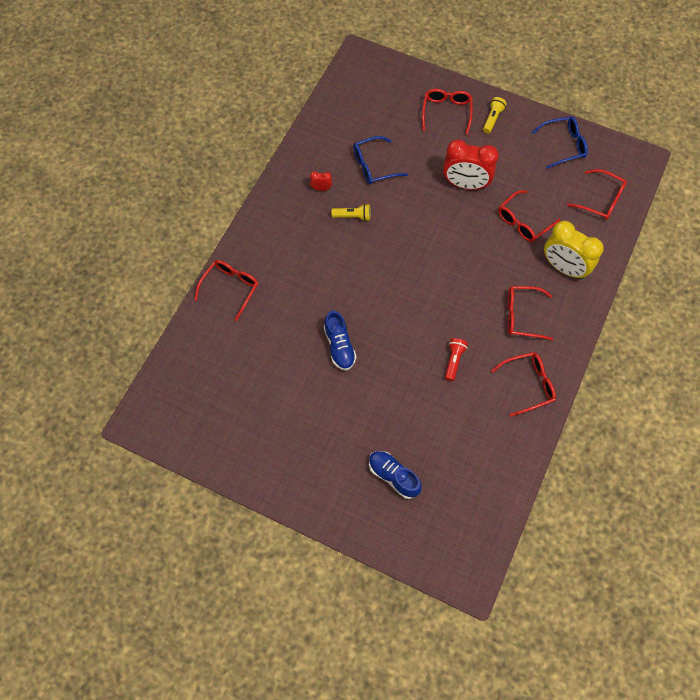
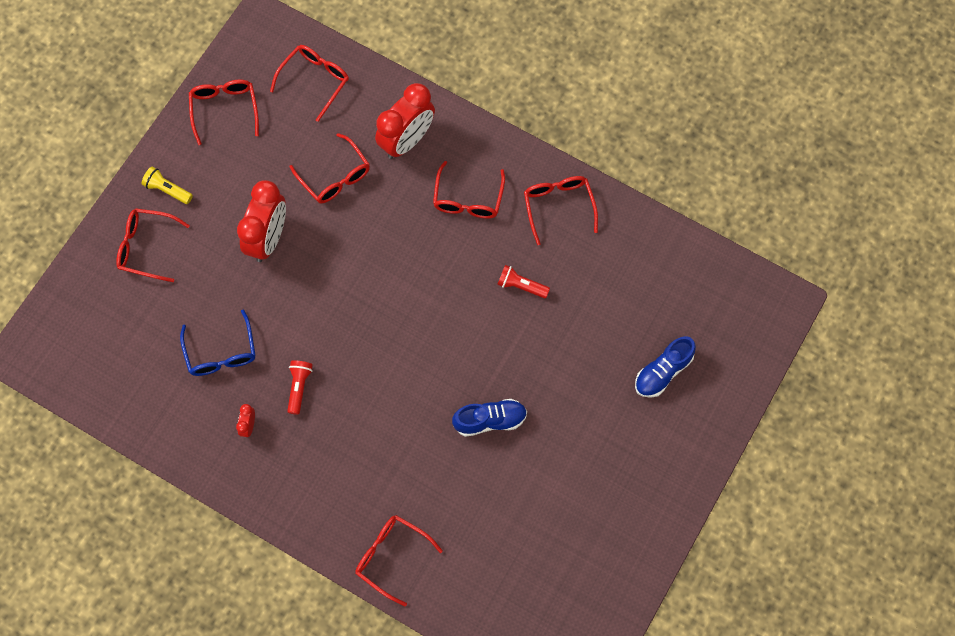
camera: 85 degrees left, 5 degrees up
yellow flashlight [331,204,370,221] -> red flashlight [287,360,313,415]
blue glasses [531,116,588,169] -> red glasses [189,80,259,145]
yellow clock [544,221,604,279] -> red clock [375,83,435,159]

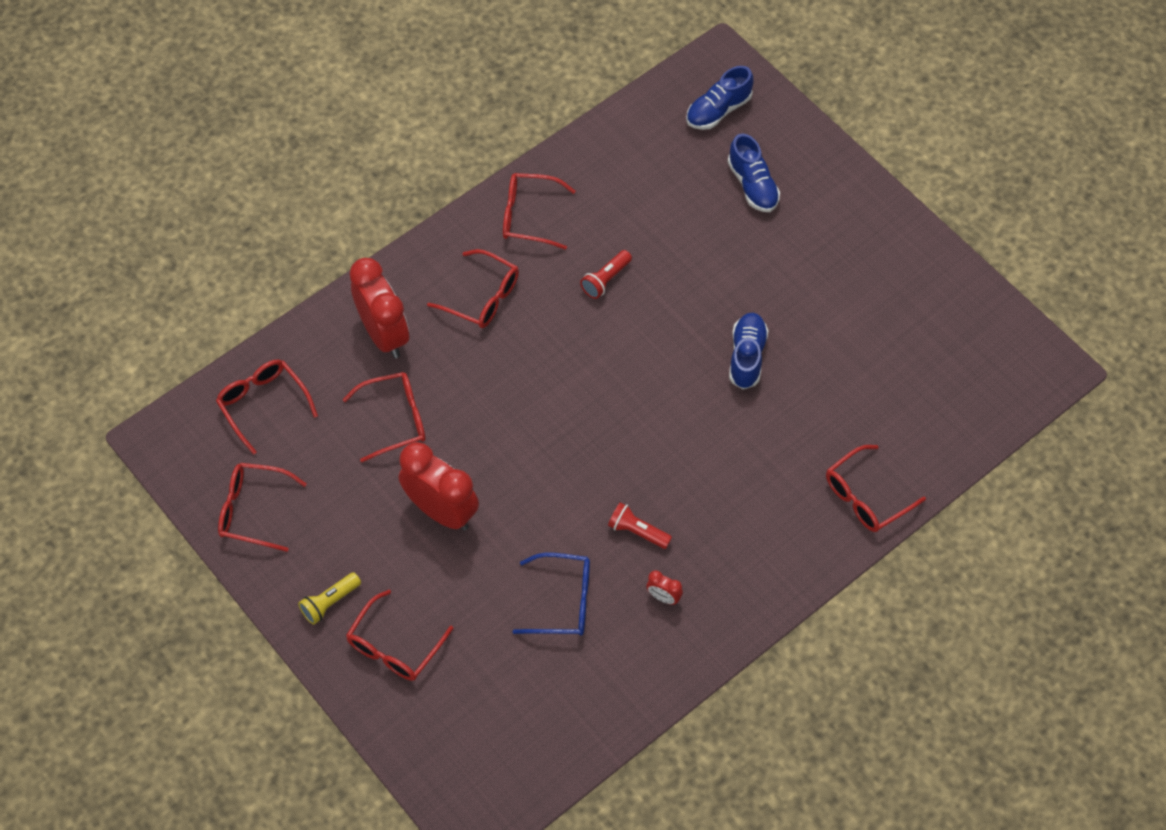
camera: 70 degrees left, 10 degrees down
none -> blue shoe [686,66,754,130]

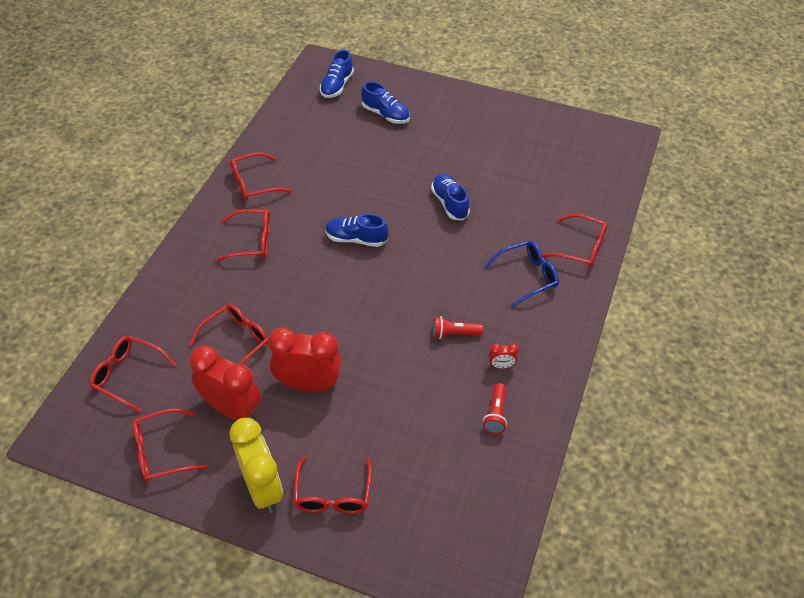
camera: 30 degrees left, 10 degrees down
yellow flashlight [298,572,361,625] -> yellow clock [230,418,283,513]
red clock [349,258,409,358] -> red clock moved to [189,346,261,420]
blue glasses [513,553,590,635] -> blue glasses moved to [484,241,559,307]
red flashlight [580,250,632,299] -> red flashlight moved to [483,383,507,434]
red glasses [826,445,926,532] -> red glasses turned 90 degrees counterclockwise [542,214,608,268]
none -> blue shoe [325,214,388,247]

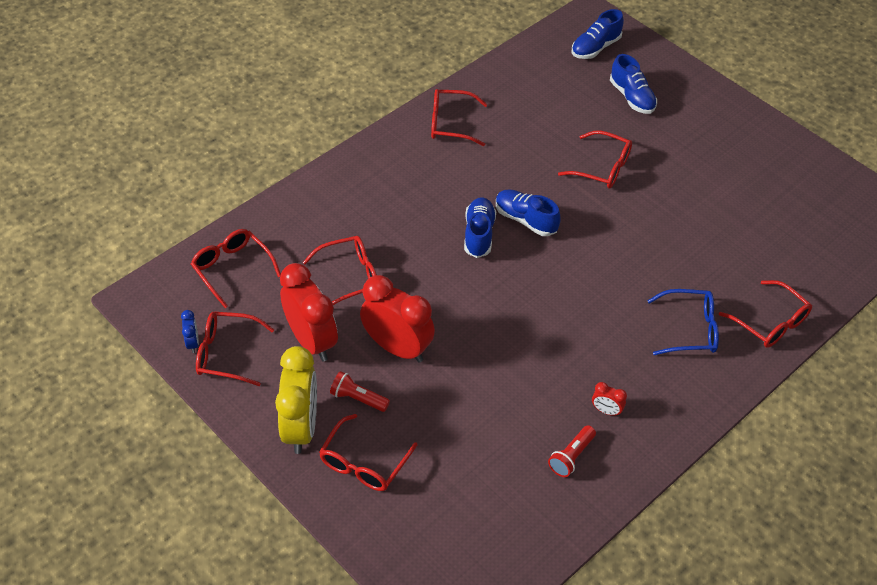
camera: 25 degrees right, 0 degrees up
red glasses [216,209,270,262] -> red glasses moved to [558,130,632,188]
blue shoe [431,174,470,220] -> blue shoe moved to [464,197,496,258]
red flashlight [433,316,483,339] -> red flashlight moved to [330,371,390,412]
none -> blue clock [181,310,199,353]

